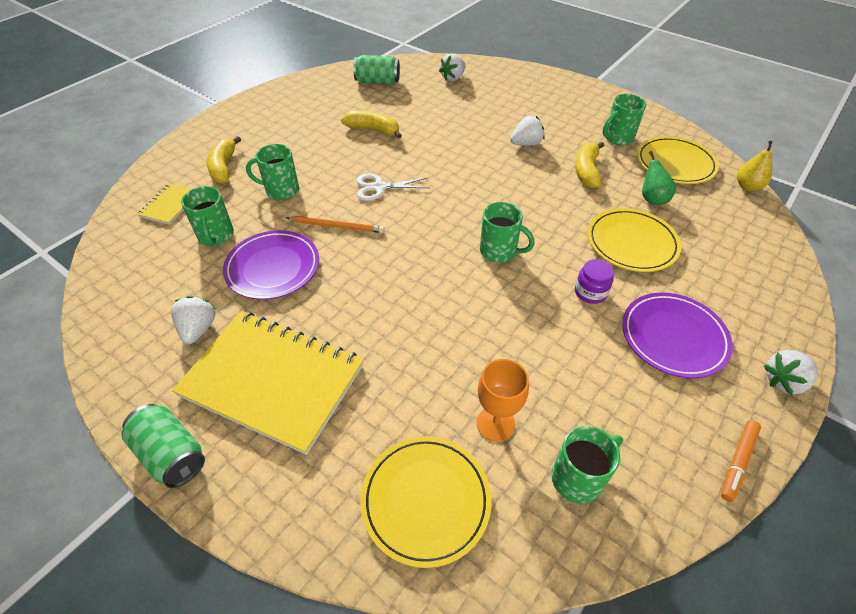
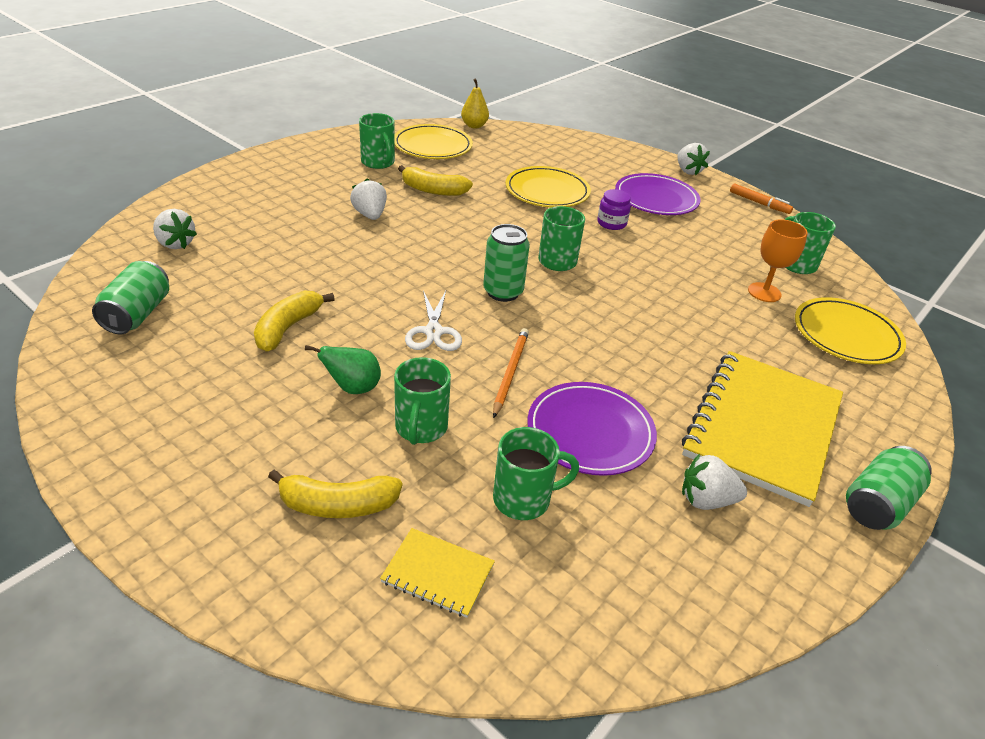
camera: 90 degrees left, 10 degrees down
green pear [642,151,676,205] -> green pear moved to [305,345,381,394]
none -> green can [483,224,530,302]

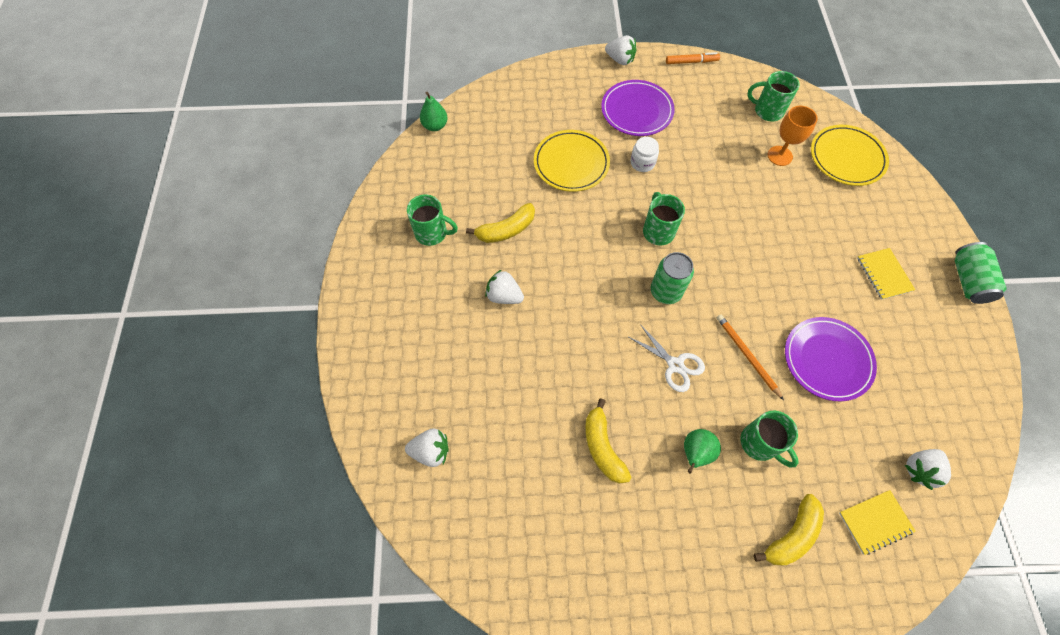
camera: 40 degrees left, 25 degrees up
green can [92,261,169,334] -> none
yellow plate [395,124,473,159] -> none
yellow pear [461,79,489,128] -> green pear [420,92,448,131]
green mug [493,427,579,520] -> none
purple jar [597,189,631,230] -> white jar [630,137,659,172]
yellow notebook [682,351,843,507] -> yellow notebook [857,248,915,300], size x0.44
white strawberry [682,454,747,510] -> white strawberry moved to [905,449,951,490]

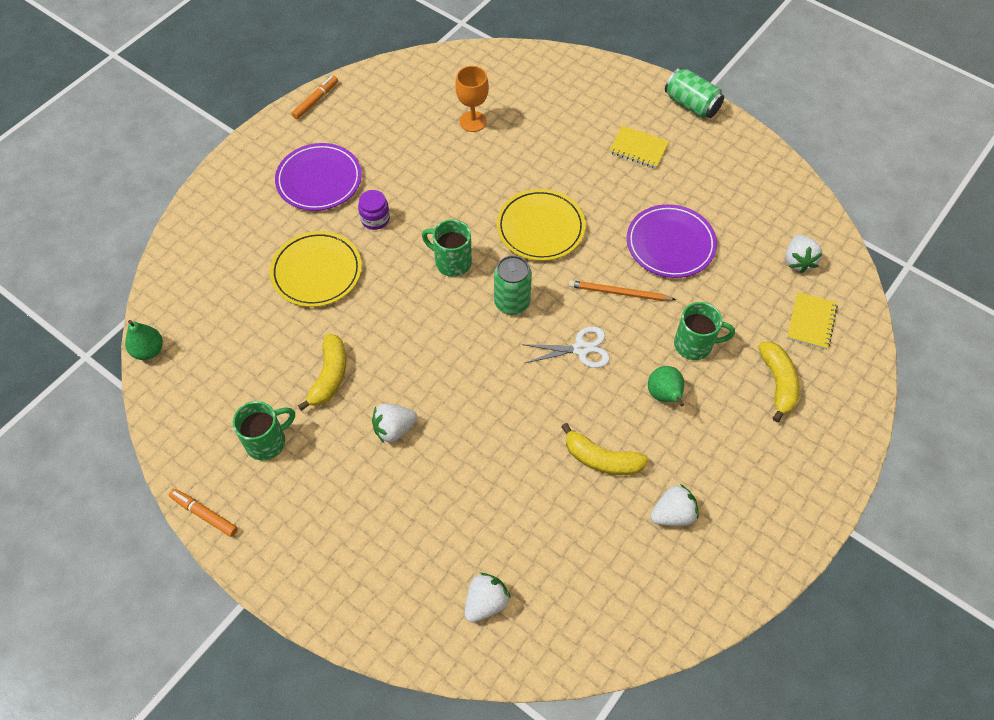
camera: 50 degrees left, 5 degrees down
white strawberry [605,35,637,65] -> white strawberry moved to [650,484,699,526]
white jar [630,137,659,172] -> purple jar [358,190,390,230]
green mug [747,71,800,121] -> none
yellow plate [811,125,889,186] -> yellow plate moved to [497,189,586,261]
none -> orange marker [169,489,238,537]

